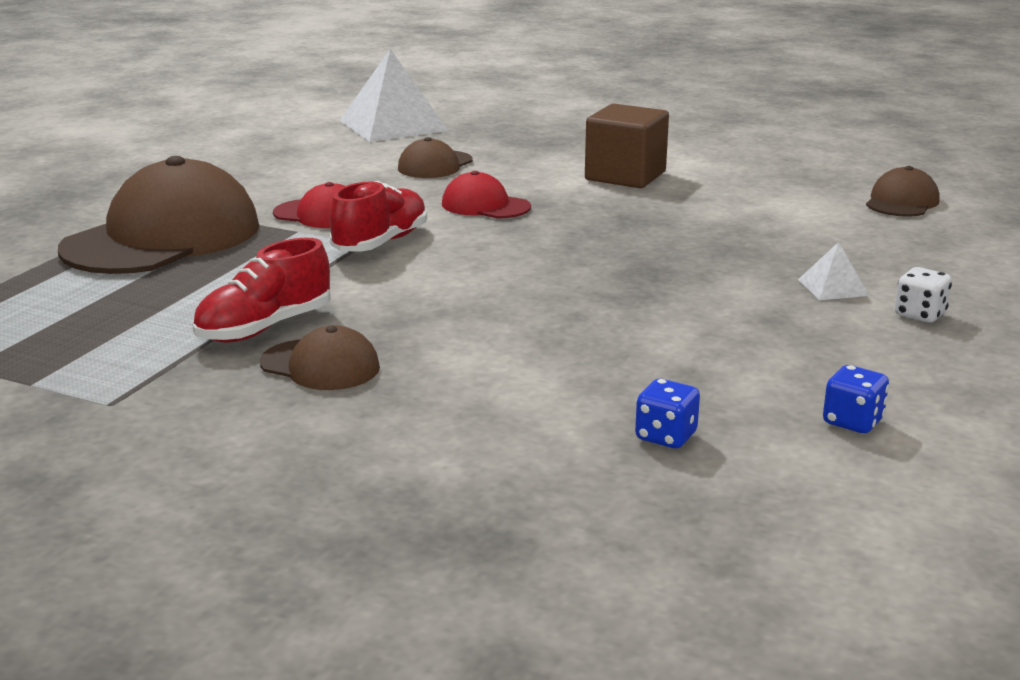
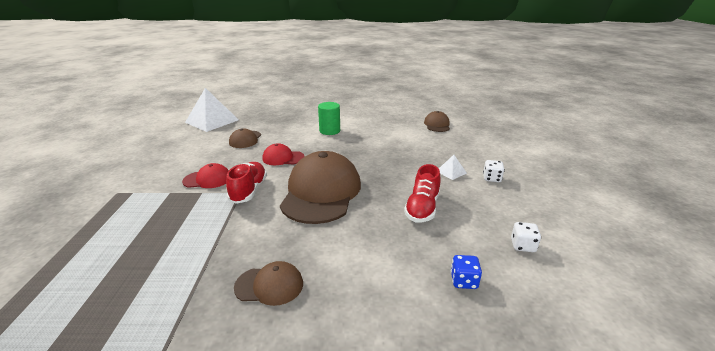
camera: 25 degrees left, 5 degrees up
brown cap [58,156,259,274] -> brown cap moved to [280,151,361,224]
red shoe [192,238,331,342] -> red shoe moved to [404,164,441,223]
brown cube [585,103,669,188] -> green cylinder [318,102,340,135]
blue dice [823,365,889,433] -> white dice [511,222,541,252]

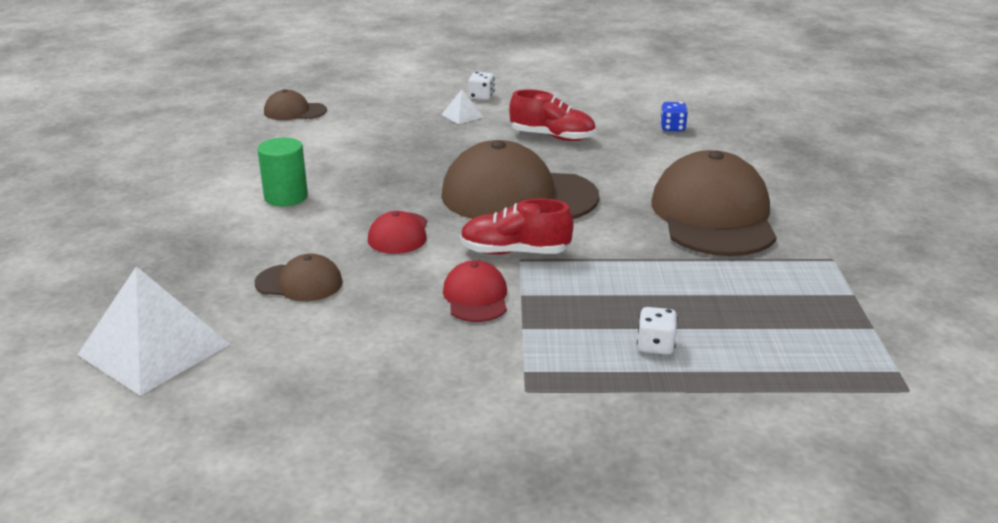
camera: 90 degrees left, 0 degrees up
brown cap [234,261,303,306] -> brown cap [651,150,777,256], size x2.10
white dice [511,222,541,252] -> white dice moved to [637,307,678,355]

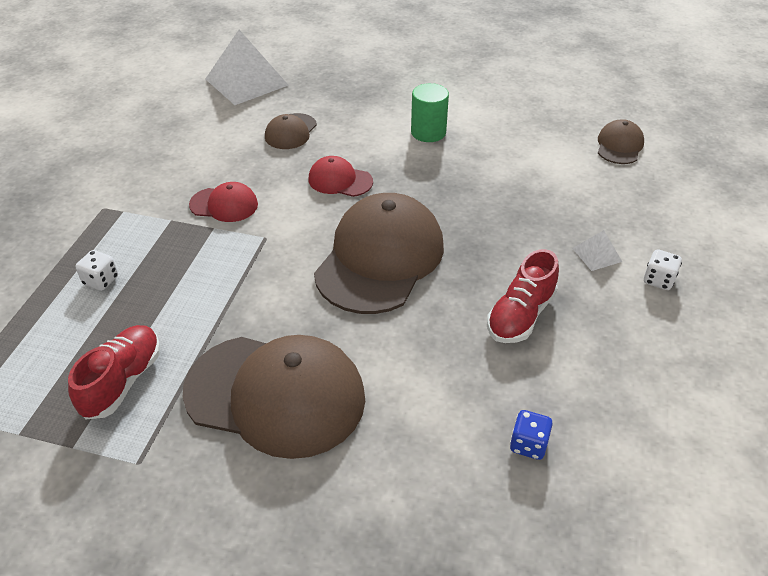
camera: 105 degrees right, 15 degrees up
red shoe [460,198,574,255] -> red shoe moved to [68,325,161,420]

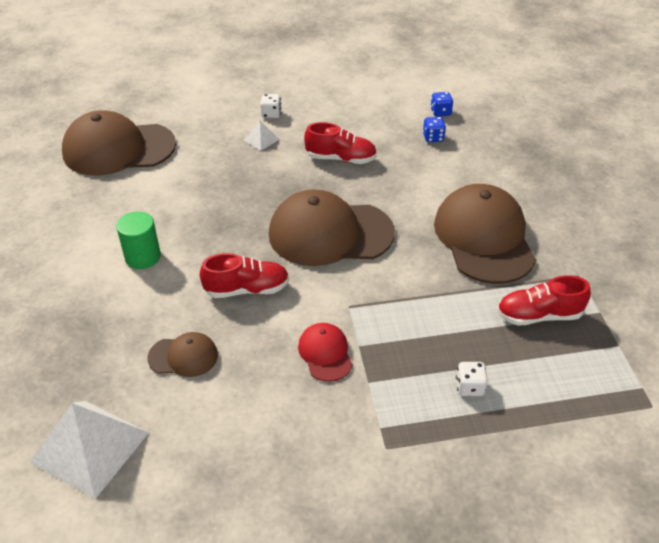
camera: 115 degrees left, 0 degrees up
red cap [308,156,373,197] -> red shoe [200,253,289,298]
brown cap [598,119,644,164] -> brown cap [62,110,176,175], size x2.10
none -> blue dice [430,92,453,117]

